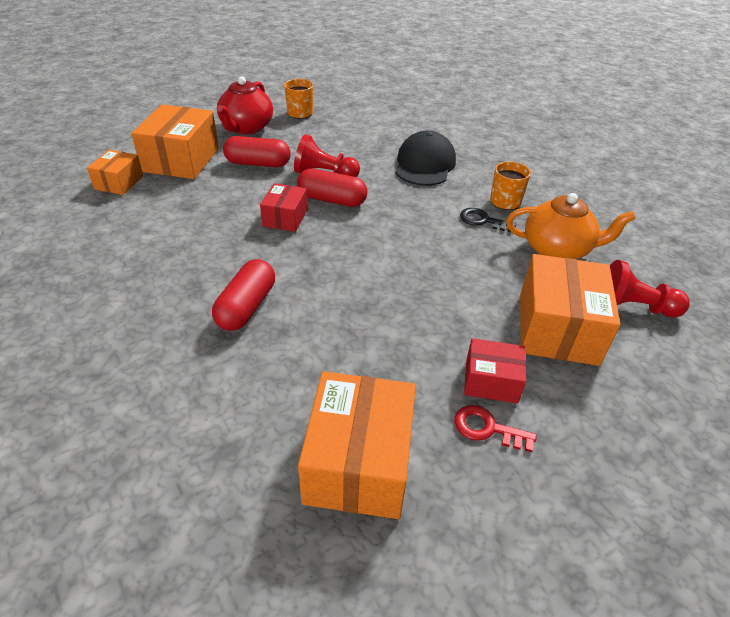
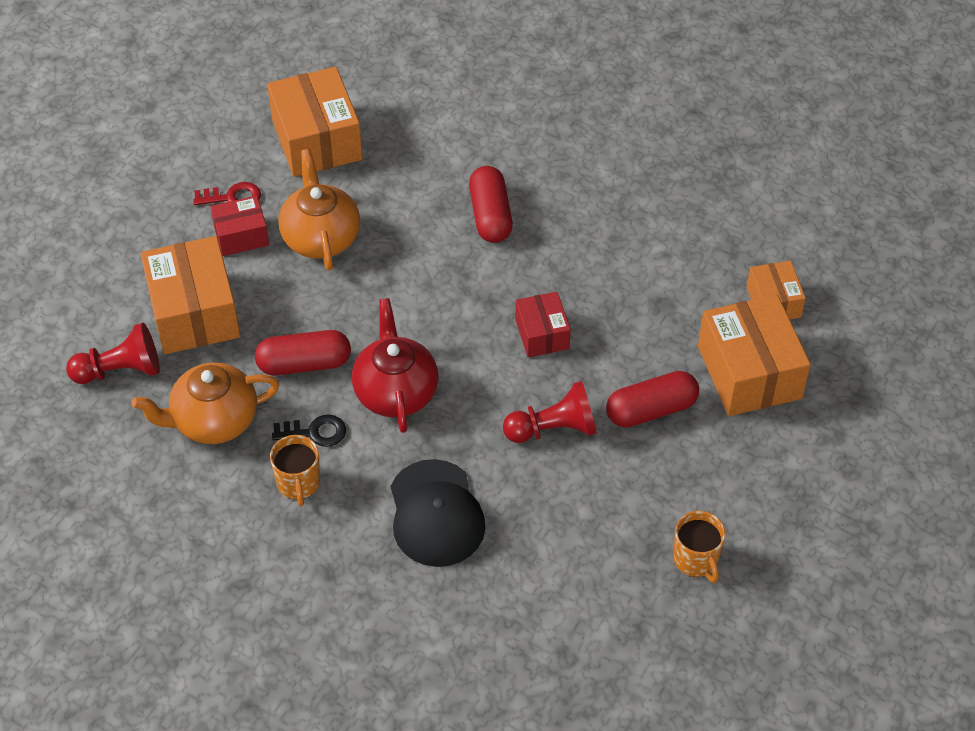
camera: 155 degrees right, 10 degrees up
red teapot [217,76,273,135] -> red teapot moved to [352,298,439,433]
red capsule [297,168,367,207] -> red capsule moved to [255,330,351,375]
none -> orange teapot [279,149,360,270]

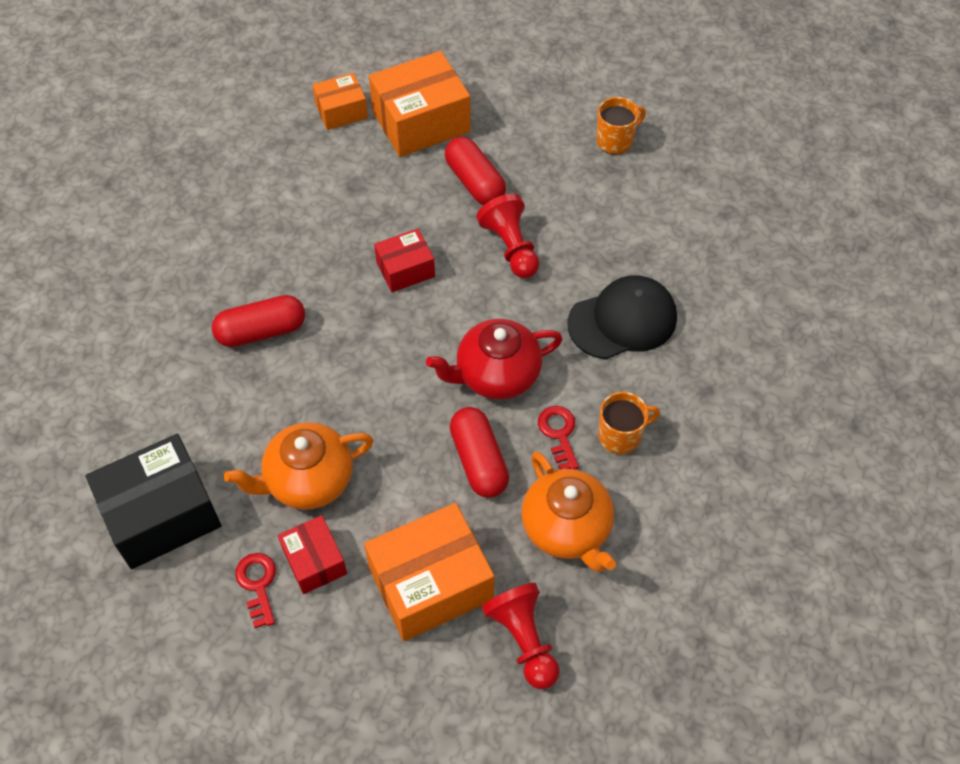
camera: 100 degrees left, 5 degrees up
orange box [267,67,363,177] -> black box [86,434,221,569]
black key [272,414,346,447] -> red key [538,406,579,469]

